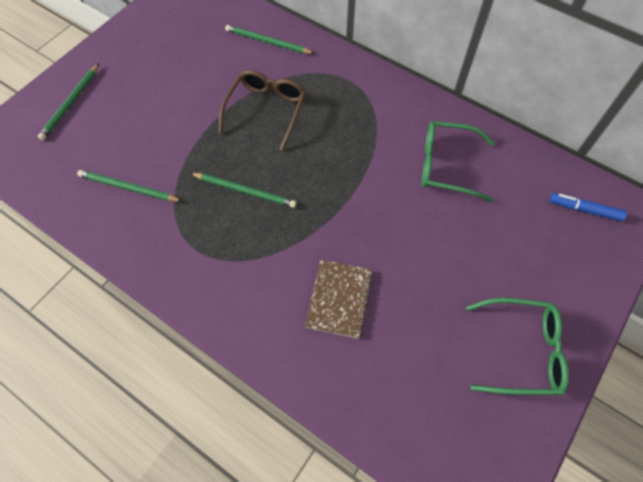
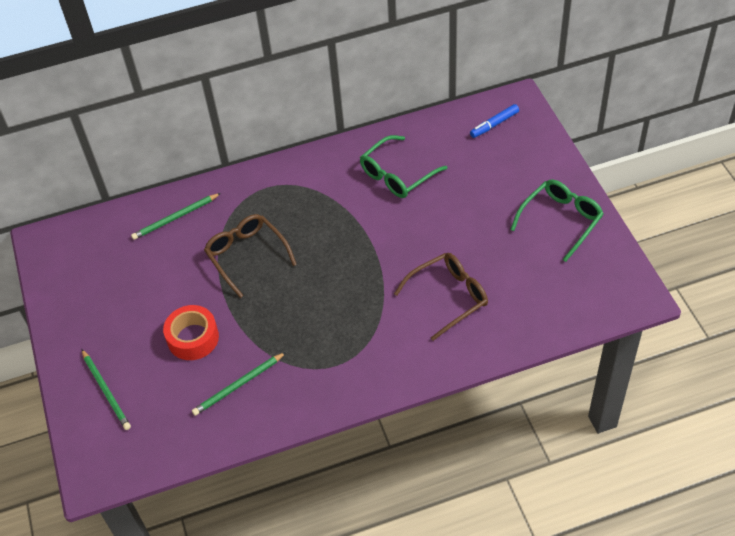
camera: 50 degrees left, 10 degrees down
green pencil [190,173,296,208] -> none
brown notebook [305,260,373,339] -> brown glasses [394,253,488,341]
none -> red tape [163,305,219,360]

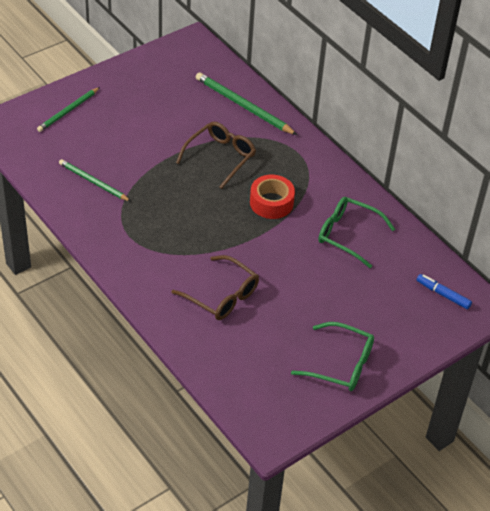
camera: 65 degrees right, 5 degrees down
green pencil [131,193,221,240] -> green pencil [196,72,297,135], size x1.52
red tape [163,305,219,360] -> red tape moved to [250,175,295,219]

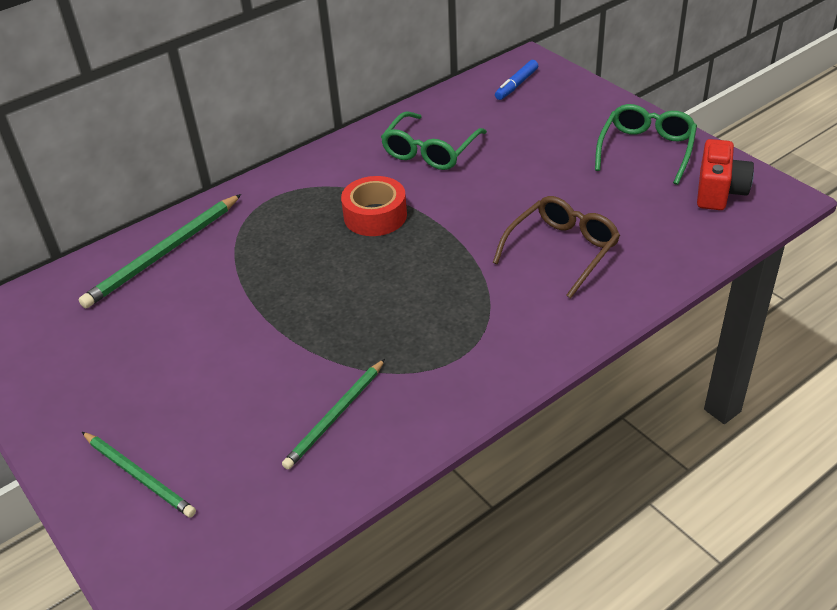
camera: 85 degrees left, 5 degrees down
brown glasses [176,122,256,189] -> none
none -> red camera [697,139,754,210]

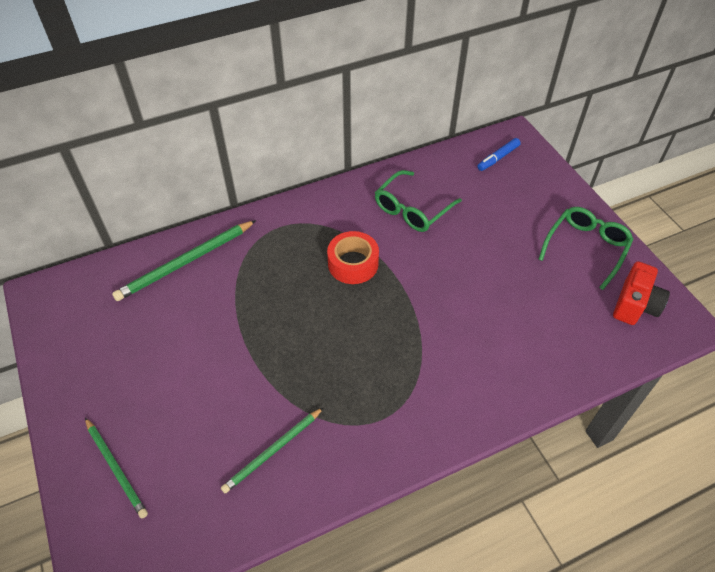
camera: 10 degrees right, 10 degrees up
brown glasses [493,196,620,299] -> none

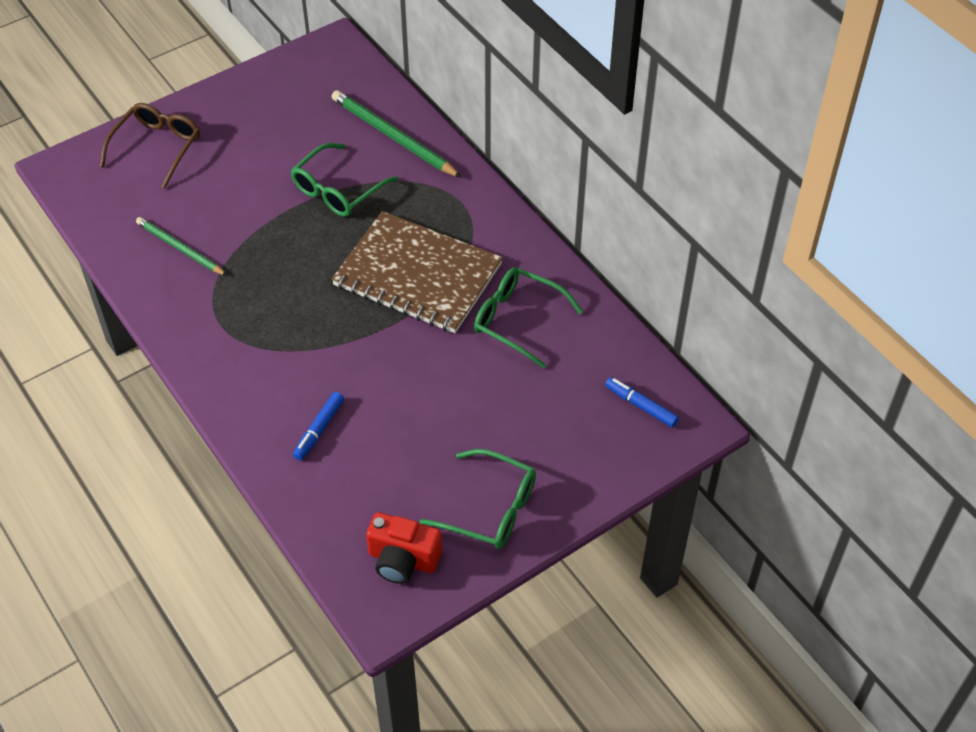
camera: 80 degrees right, 0 degrees up
green pencil [85,418,148,518] -> brown glasses [100,103,200,188]
red tape [327,231,379,284] -> brown notebook [331,211,503,333]
none -> green glasses [291,143,398,217]
none -> blue marker [293,392,344,460]

